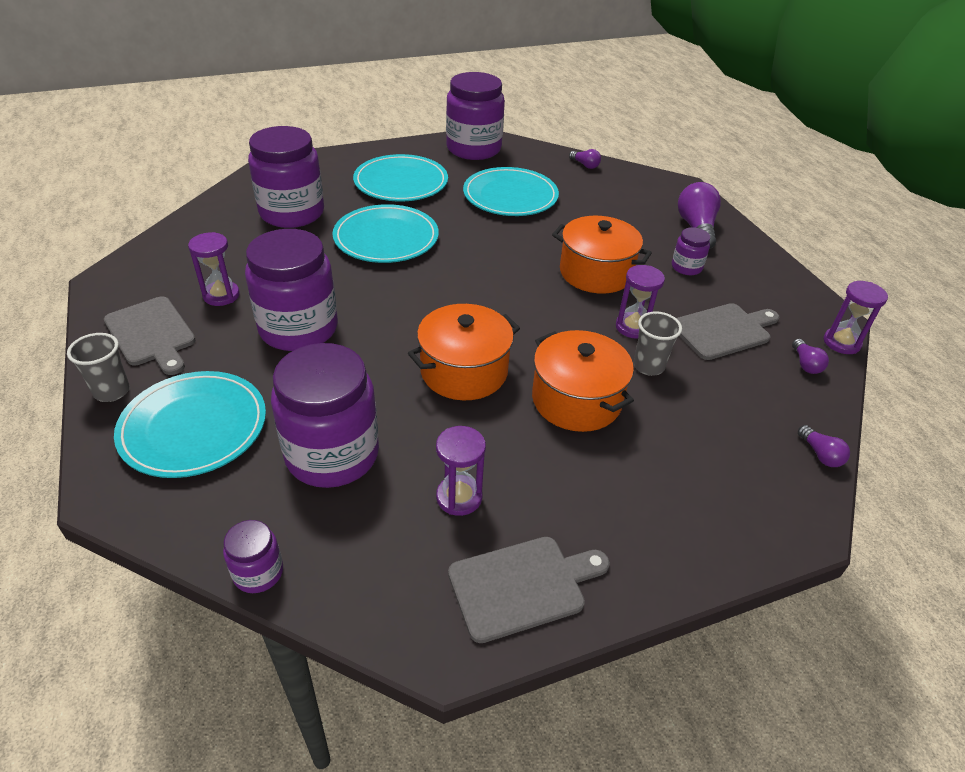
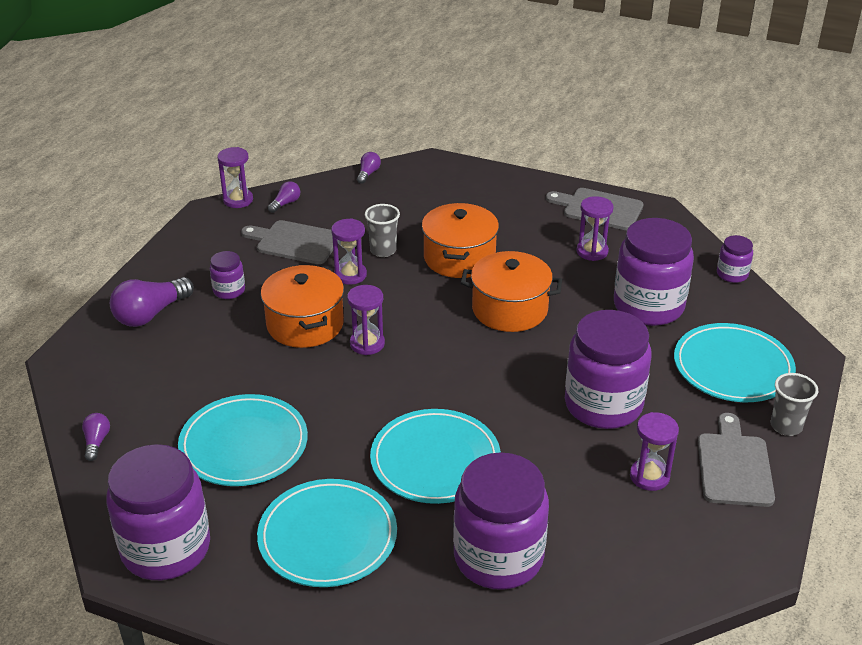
camera: 135 degrees left, 5 degrees down
none -> purple hourglass [347,285,385,355]

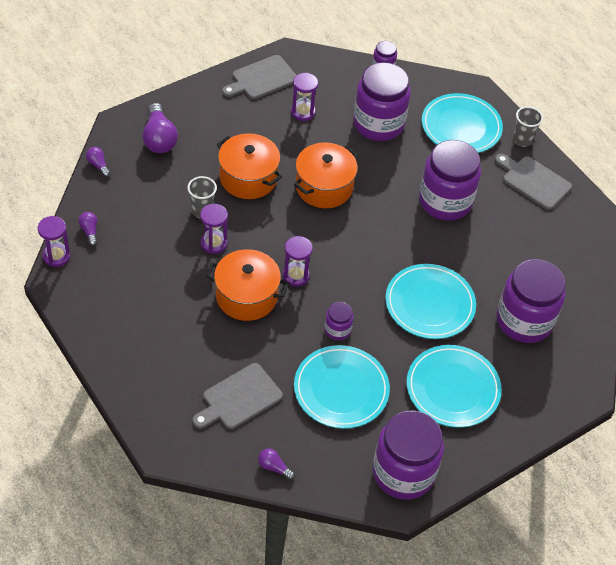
camera: 60 degrees left, 15 degrees up
purple light bulb [110,277,194,327] -> purple light bulb moved to [143,103,178,153]
purple jar [210,251,245,299] -> purple jar moved to [324,302,354,340]
grey cutting board [241,220,333,264] -> grey cutting board moved to [193,363,283,429]
purple hourglass [630,412,679,491] -> none

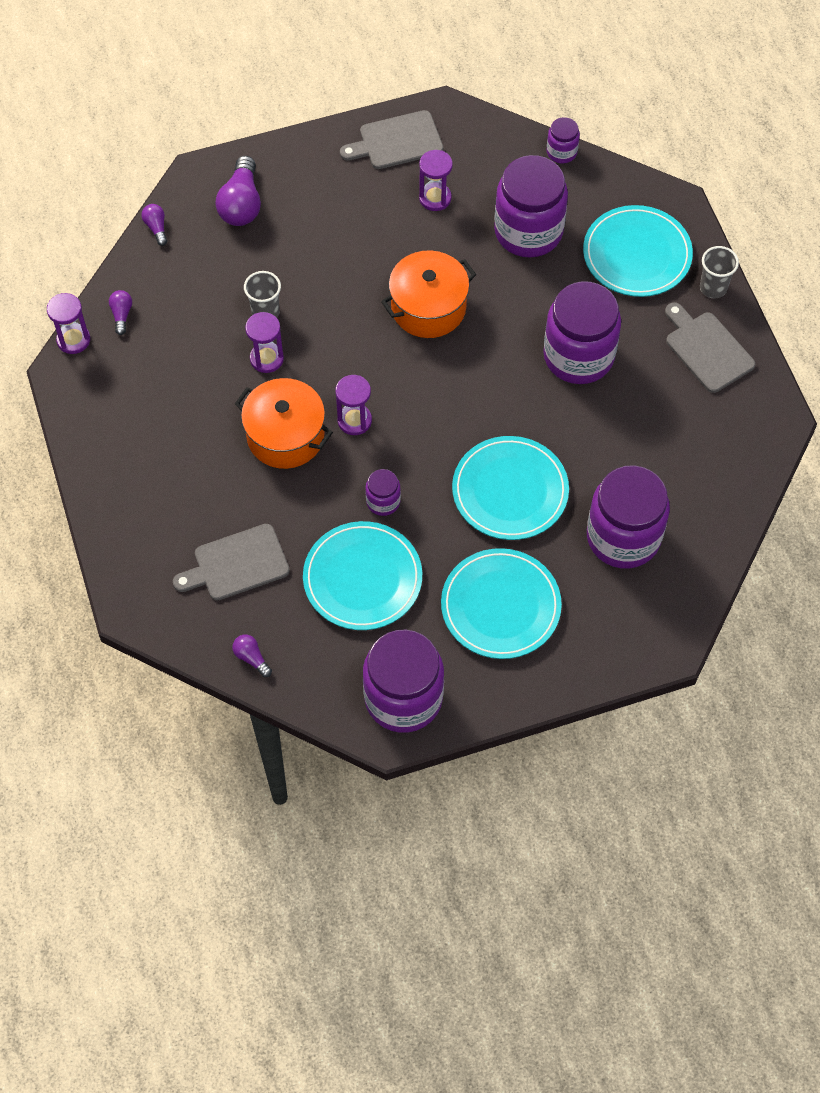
camera: 20 degrees right, 10 degrees up
orange pot [217,133,282,199] -> none

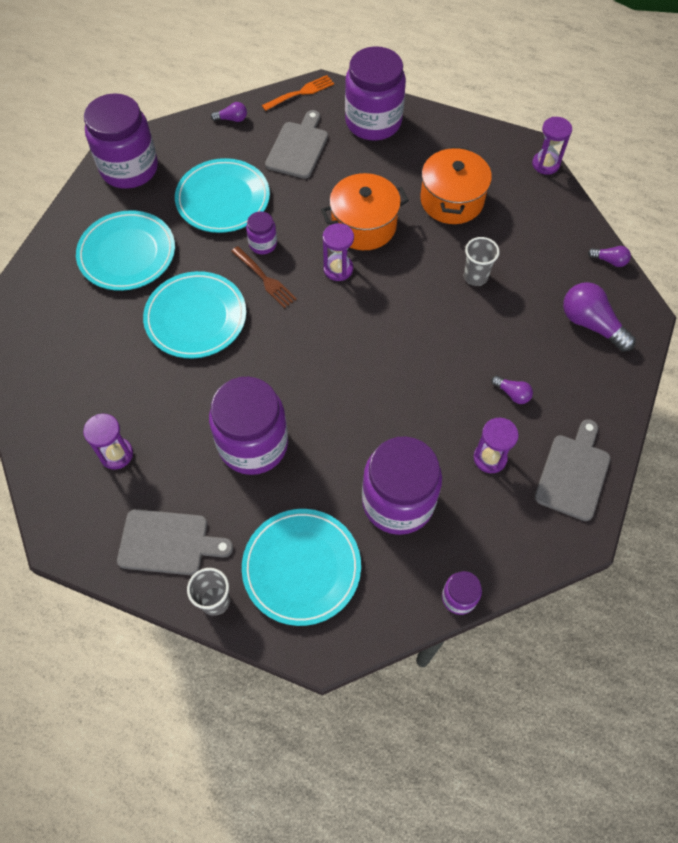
camera: 130 degrees right, 0 degrees up
purple light bulb [109,290,132,335] -> purple light bulb moved to [491,375,533,404]
purple hourglass [245,312,284,373] -> purple hourglass moved to [83,414,133,469]
orange pot [381,250,476,338] -> orange pot moved to [420,146,492,224]
purple jar [587,465,670,569] -> purple jar moved to [345,46,406,141]
none -> brown fork [231,246,297,308]
none -> orange fork [262,75,334,111]

